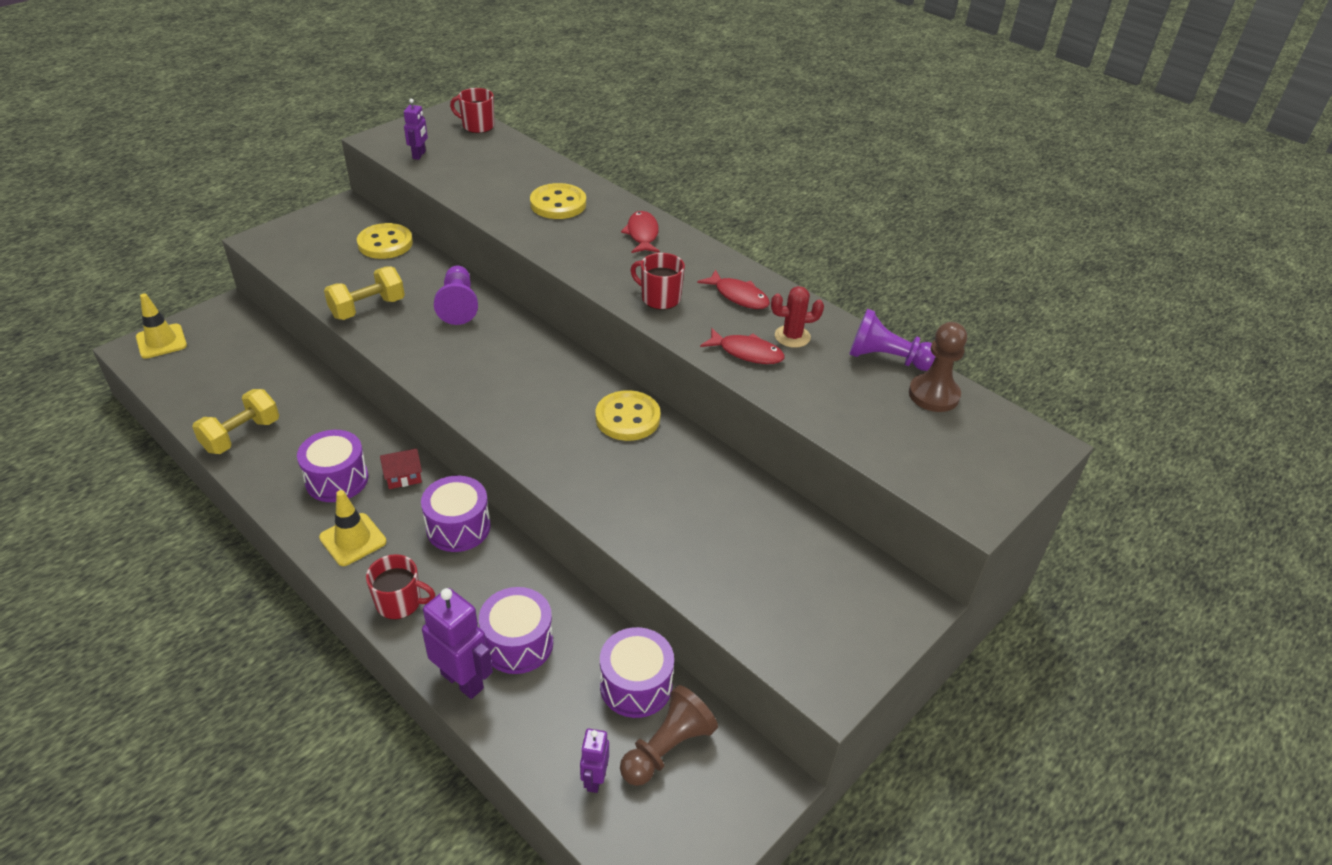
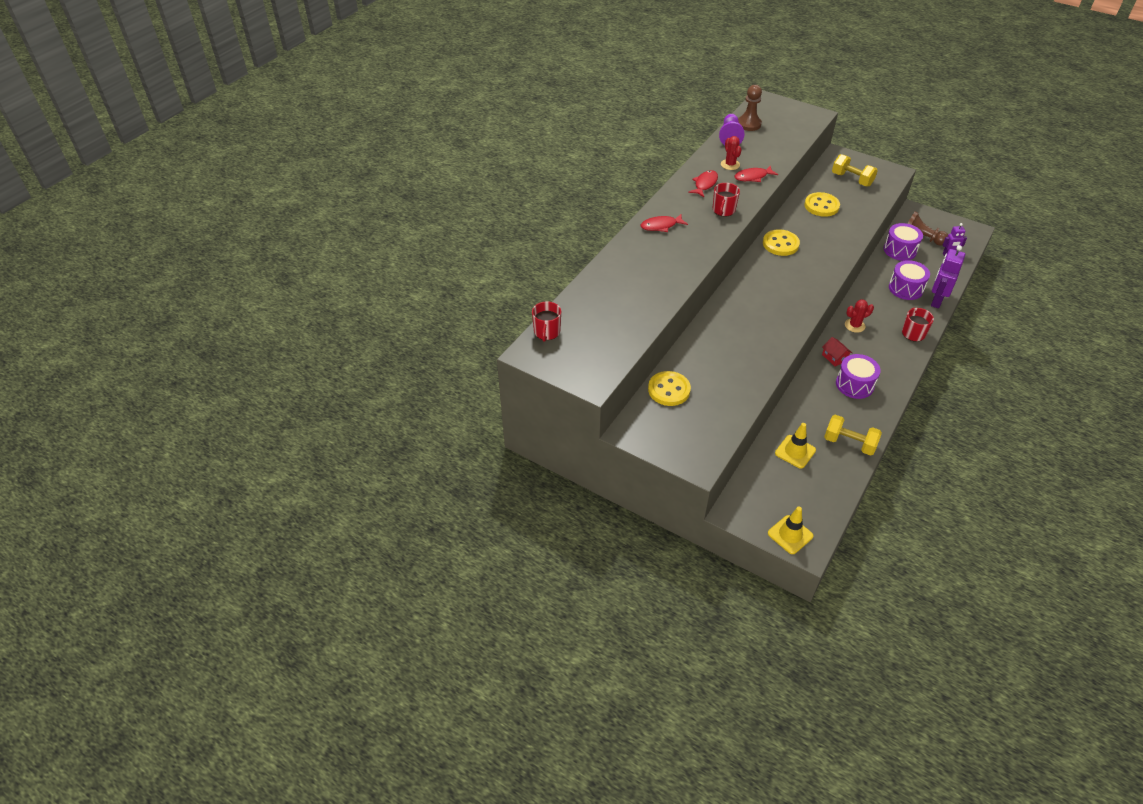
camera: 100 degrees left, 5 degrees up
yellow traffic cone [319,490,387,566] -> yellow traffic cone moved to [775,423,816,469]
yellow dumbbell [324,266,405,320] -> yellow dumbbell moved to [832,154,878,187]
purple robot [404,99,428,160] -> none
purple drum [421,475,491,552] -> red cactus [845,299,874,333]
purple pawn [434,266,478,325] -> none
yellow button [530,183,586,219] -> yellow button moved to [804,192,840,217]
red fish [700,328,785,364] -> red fish turned 120 degrees counterclockwise [734,165,778,182]

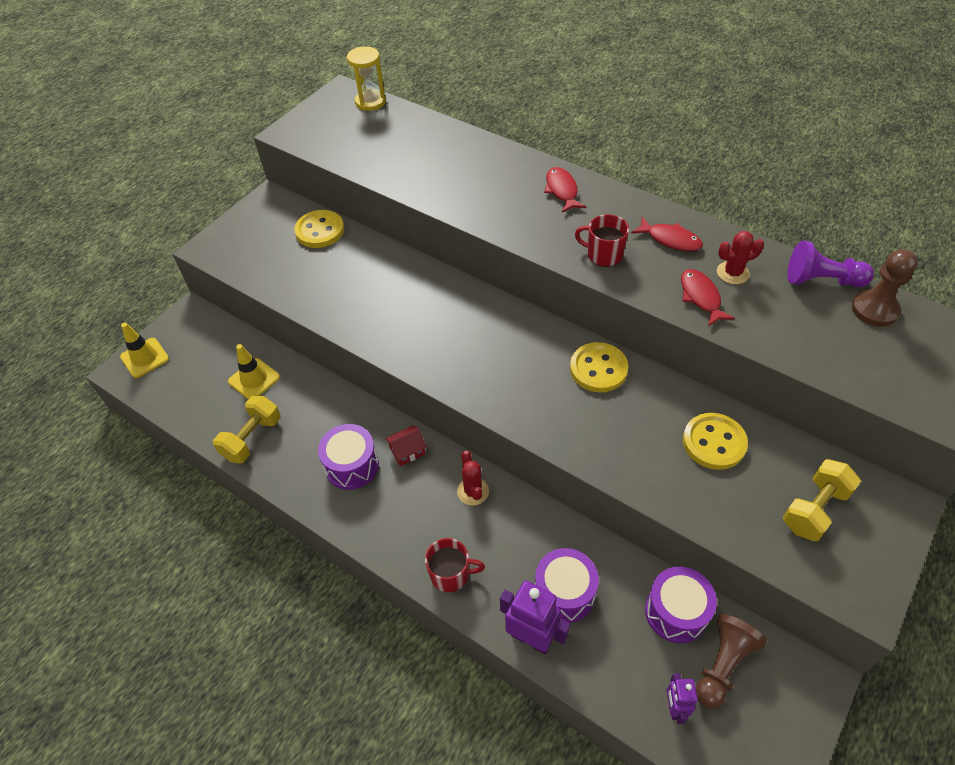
camera: 95 degrees right, 5 degrees up
red mug [532,302,561,342] -> yellow hourglass [347,46,386,111]

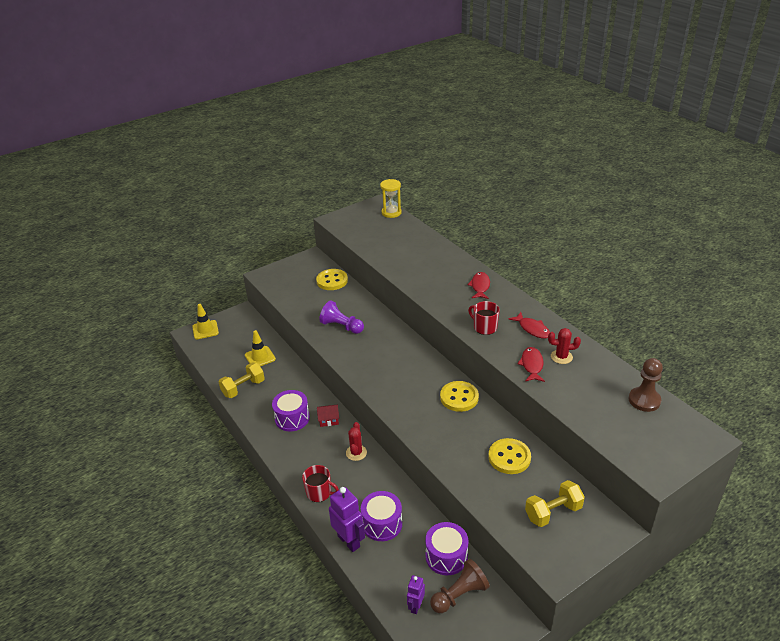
camera: 20 degrees right, 15 degrees down
purple pawn [787,240,874,287] -> purple pawn moved to [319,300,364,334]

